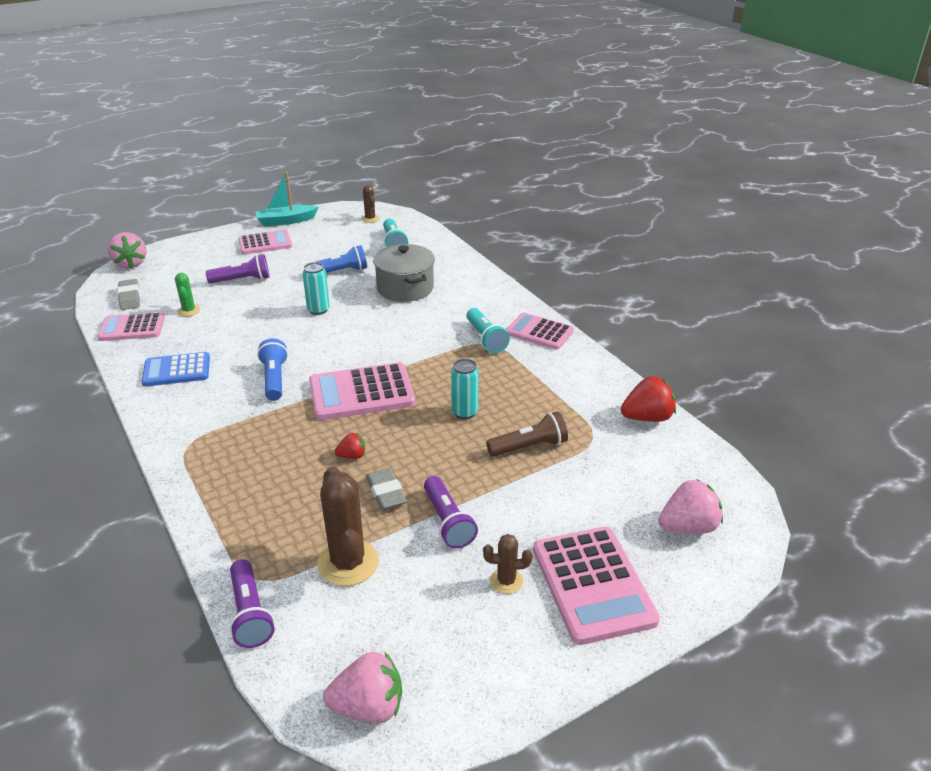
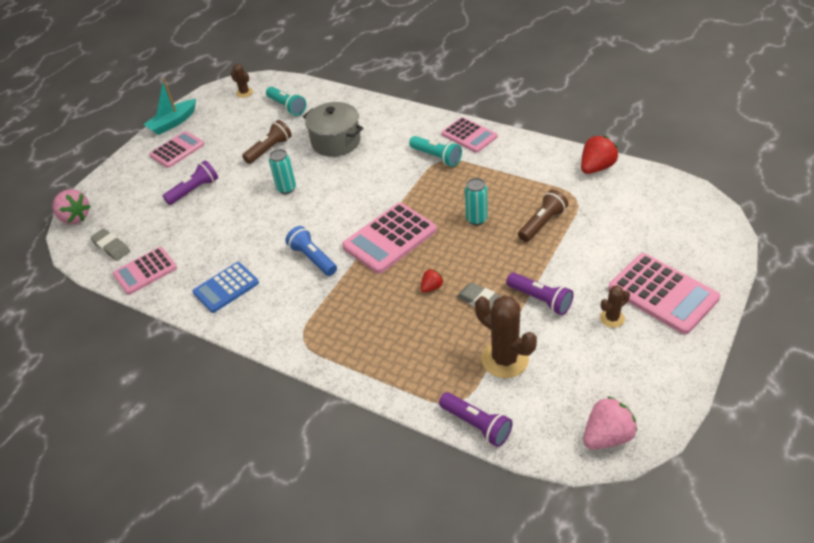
camera: 25 degrees left, 10 degrees up
green cactus [175,273,200,317] -> none
blue flashlight [307,245,367,273] -> brown flashlight [242,120,292,164]
pink calculator [506,312,574,350] -> pink calculator turned 135 degrees counterclockwise [441,117,497,153]
pink strawberry [658,479,723,534] -> none

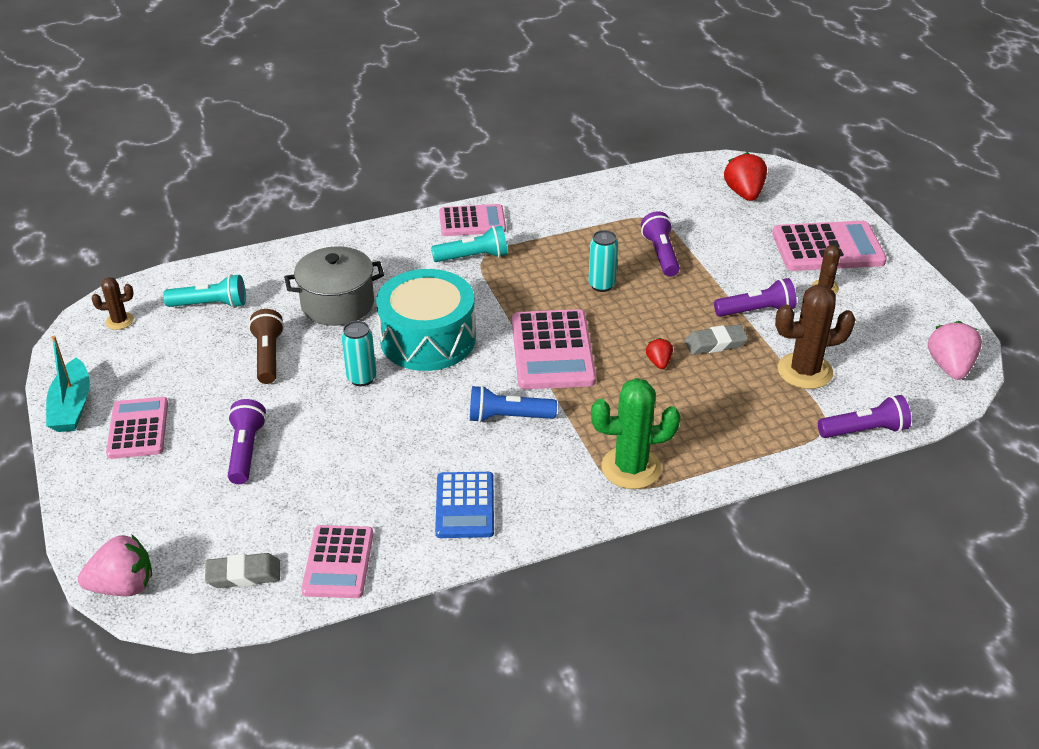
camera: 55 degrees left, 5 degrees down
brown flashlight [518,190,568,242] -> purple flashlight [641,211,680,277]
red strawberry [581,136,618,174] -> red strawberry moved to [724,152,767,201]
none -> turquoise drum [376,269,476,371]
none -> green cactus [591,378,681,489]

